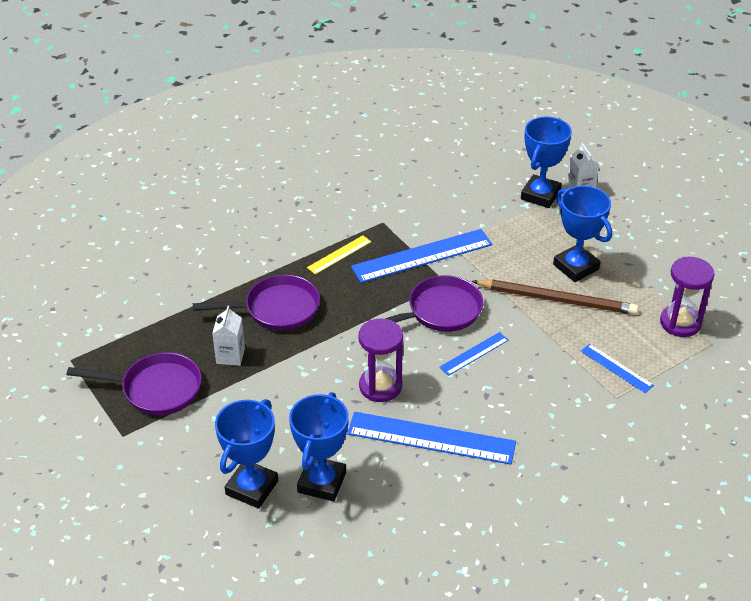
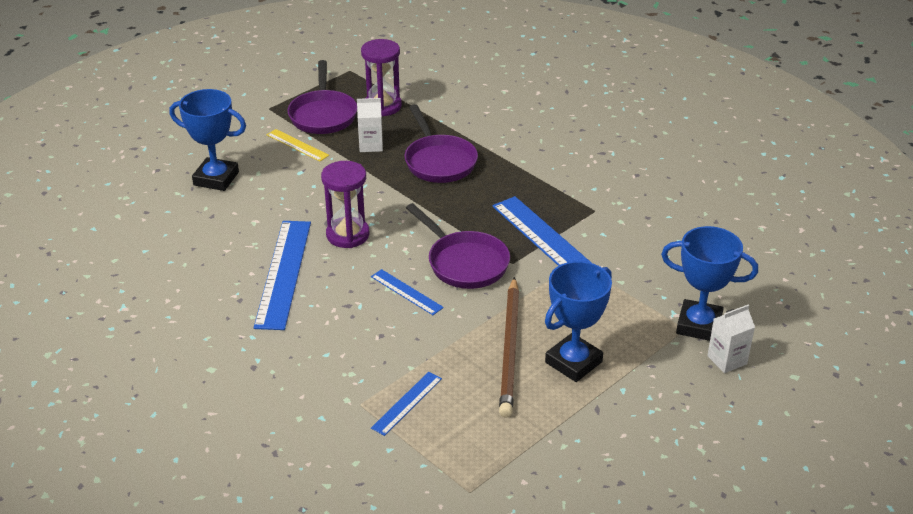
camera: 80 degrees right, 5 degrees down
blue trophy [289,392,349,502] -> none
yellow ruler [307,235,371,275] -> yellow ruler moved to [267,129,329,161]
purple hourglass [660,257,715,337] -> purple hourglass moved to [361,39,402,116]

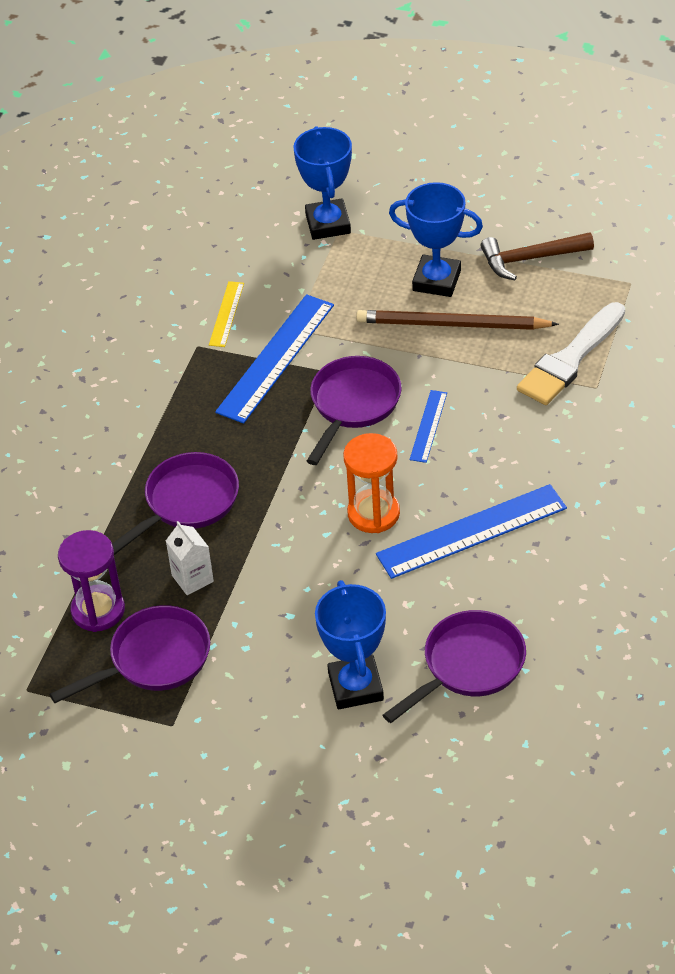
camera: 115 degrees left, 10 degrees up
yellow ruler [267,129,329,161] -> yellow ruler moved to [209,281,244,347]
purple hourglass [321,161,370,248] -> orange hourglass [343,433,400,533]
blue ruler [371,372,442,436] -> white brush [517,302,625,405]
brown pencil [499,277,519,418] -> brown pencil turned 150 degrees counterclockwise [356,310,559,330]
white carton [707,305,755,373] -> none
none -> purple pan [383,610,526,723]
none -> brown hammer [480,232,594,280]

